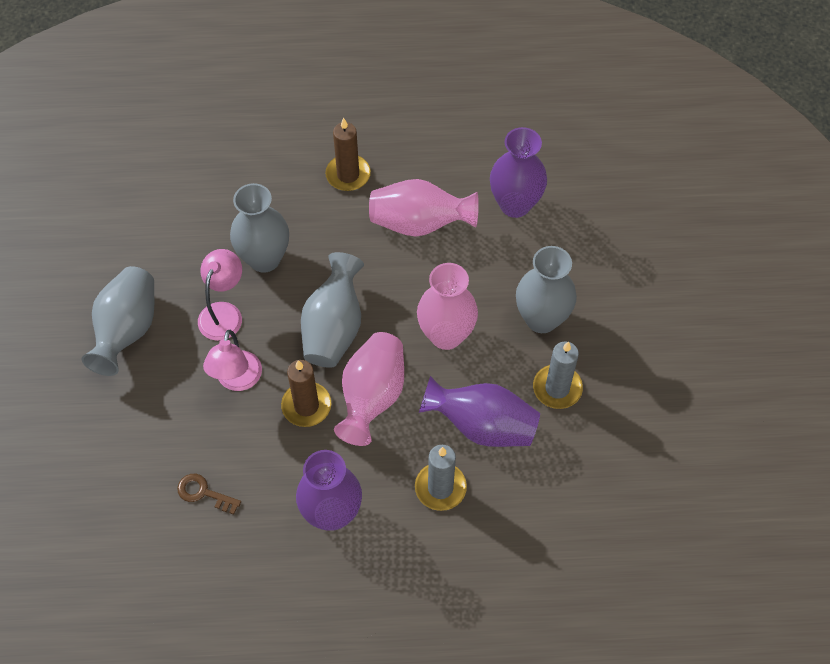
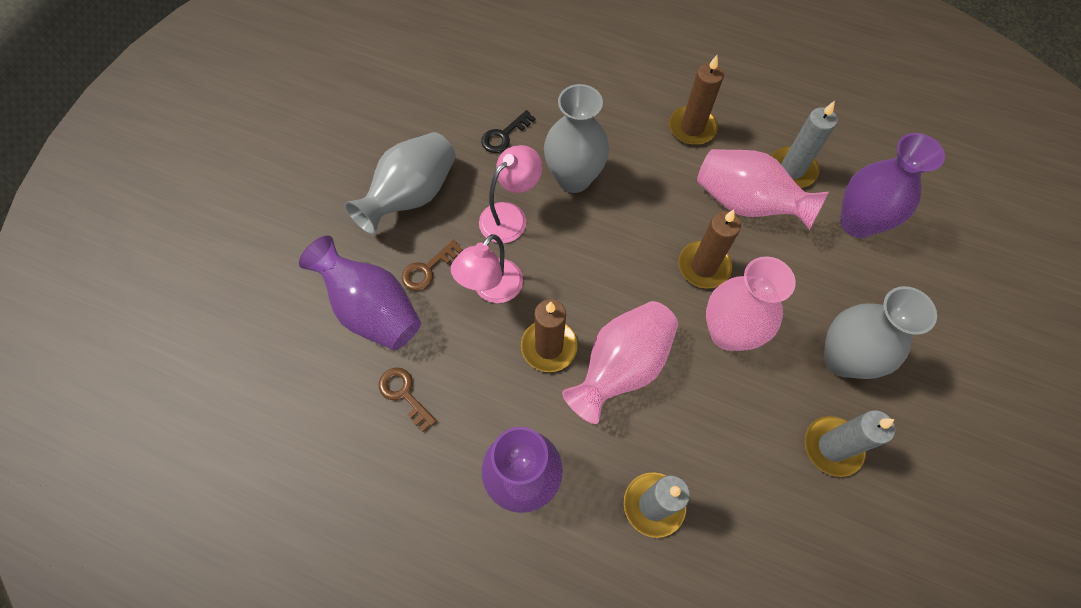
camera: 25 degrees right, 5 degrees up
grey vase [301,252,364,368] -> none
purple vase [419,376,540,447] -> purple vase moved to [299,235,421,350]
none -> brown key [401,240,463,291]
none -> black key [481,110,536,153]
none -> brown candle [678,210,741,288]
none -> grey candle [771,101,837,188]

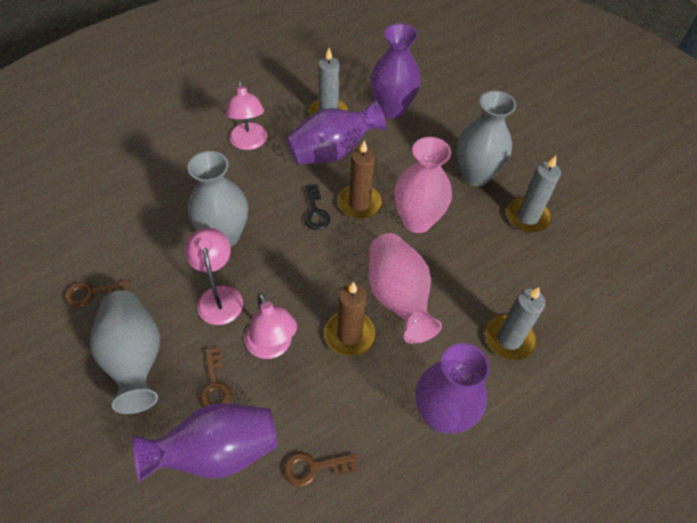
camera: 60 degrees left, 10 degrees down
black key [481,110,536,153] -> black key moved to [304,184,330,230]
brown candle [669,55,724,145] -> pink lamp [226,80,267,150]
pink vase [697,149,829,230] -> purple vase [286,99,386,164]
none -> brown key [64,280,130,307]

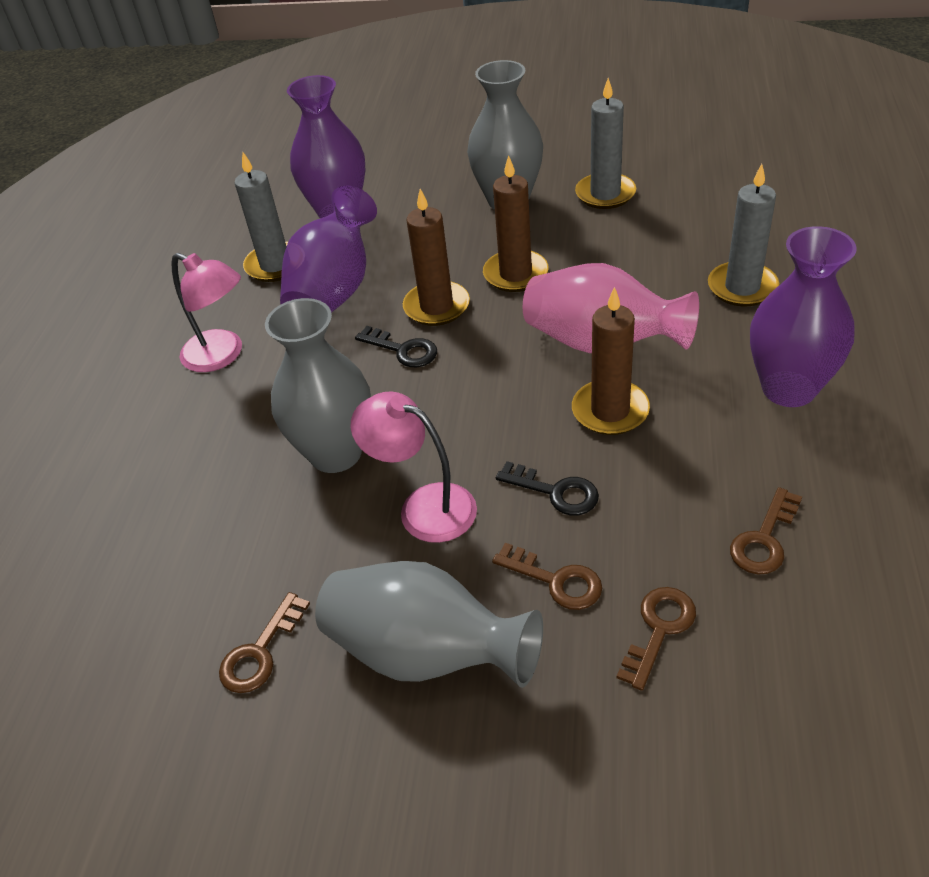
camera: 40 degrees left, 10 degrees down
purple vase [133,403,277,482] -> brown key [617,587,696,691]
pink lamp [245,293,297,359] -> black key [496,461,599,516]
pink vase [394,137,452,233] -> brown candle [483,155,548,292]

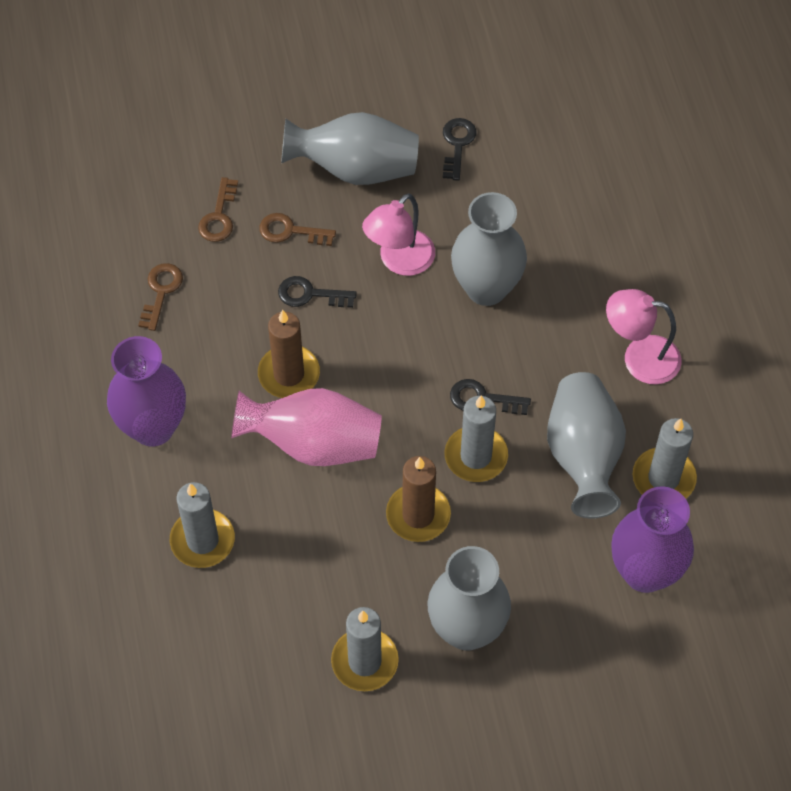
camera: 155 degrees right, 15 degrees up
brown key [219,592,310,693] -> black key [443,118,476,181]
purple vase [280,185,377,313] -> grey vase [547,372,626,519]
pink lamp [351,391,477,543] -> pink lamp turned 120 degrees clockwise [362,193,435,276]
brown candle [403,189,470,326] -> grey candle [445,396,508,482]

